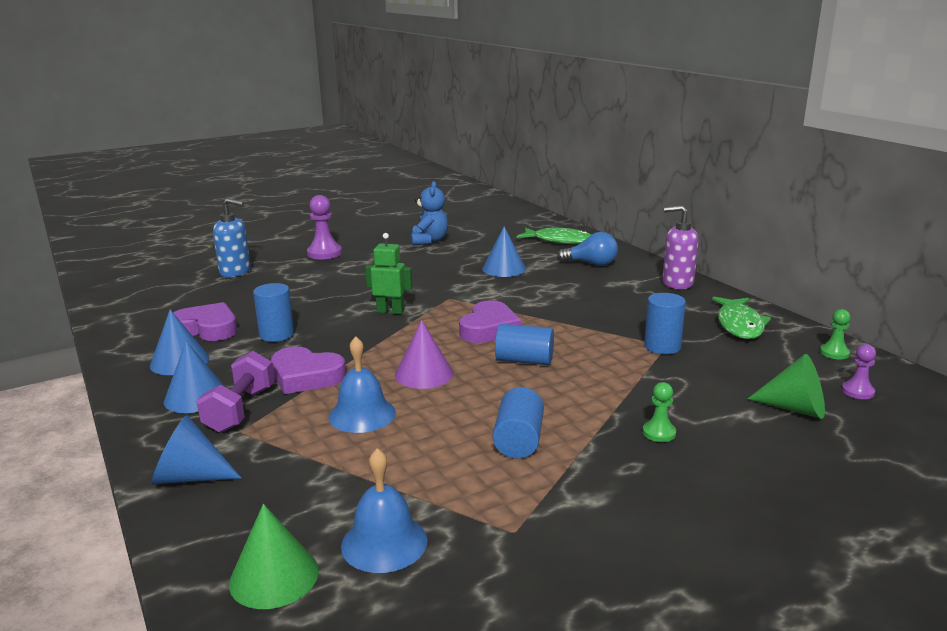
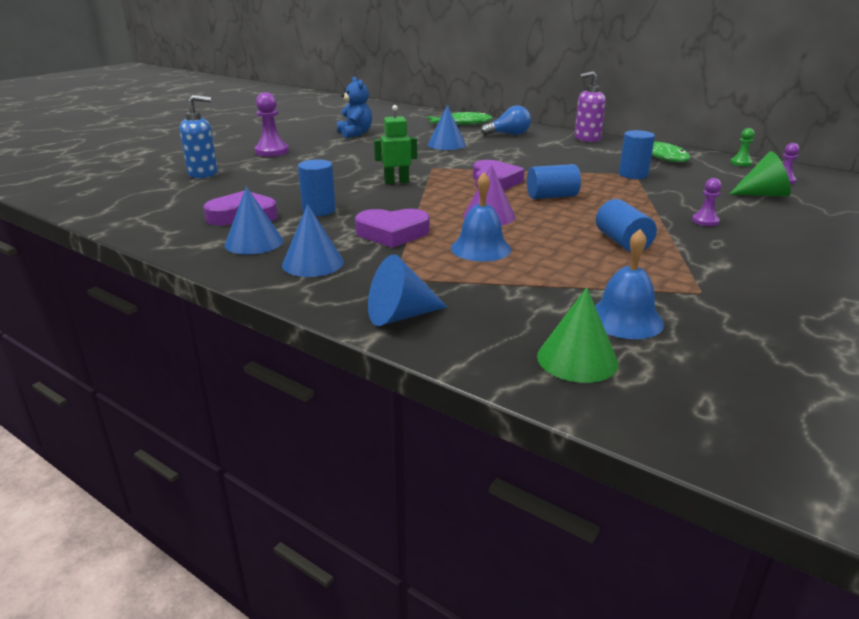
camera: 25 degrees left, 5 degrees up
purple dumbbell [197,351,275,433] -> none
green pawn [643,382,676,442] -> purple pawn [692,178,722,226]

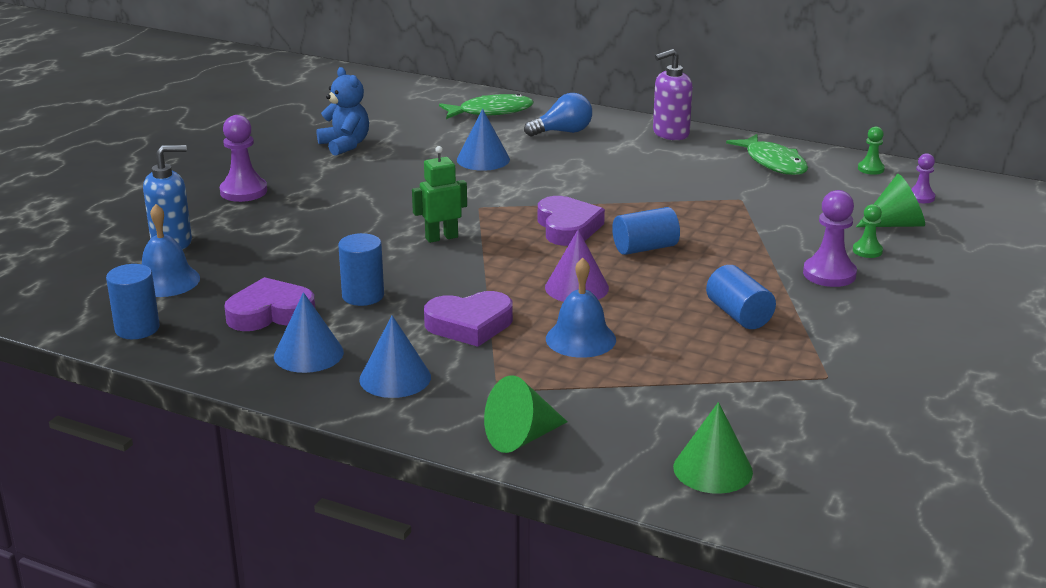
camera: 10 degrees left, 0 degrees up
blue cone [368,255,447,326] -> green cone [484,375,568,453]
blue bell [595,229,664,339] -> blue bell moved to [142,204,200,297]
blue cylinder [619,130,655,179] -> blue cylinder moved to [106,264,160,339]
purple pawn [692,178,722,226] -> purple pawn [803,190,857,287], size x1.73
none -> green pawn [853,204,883,258]

